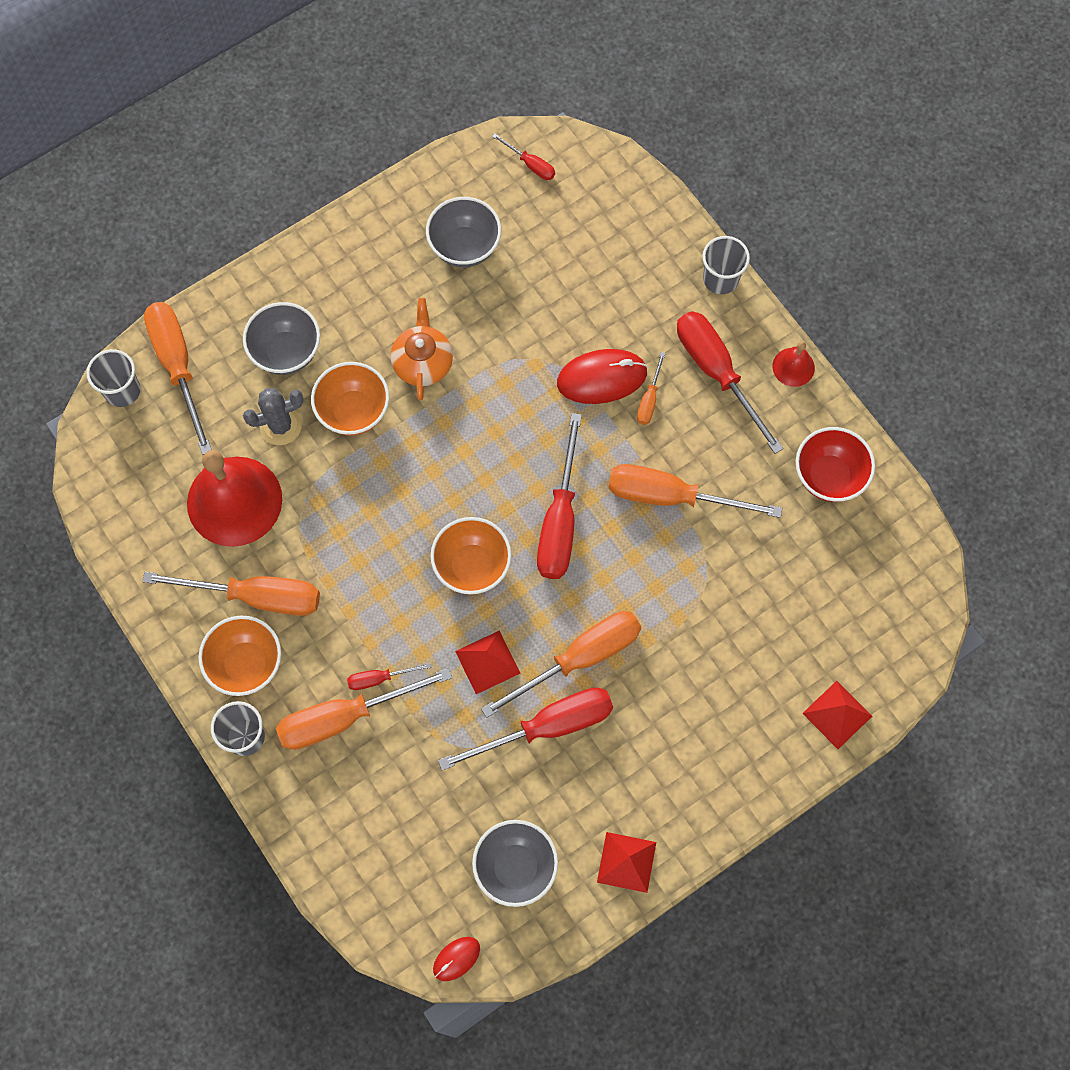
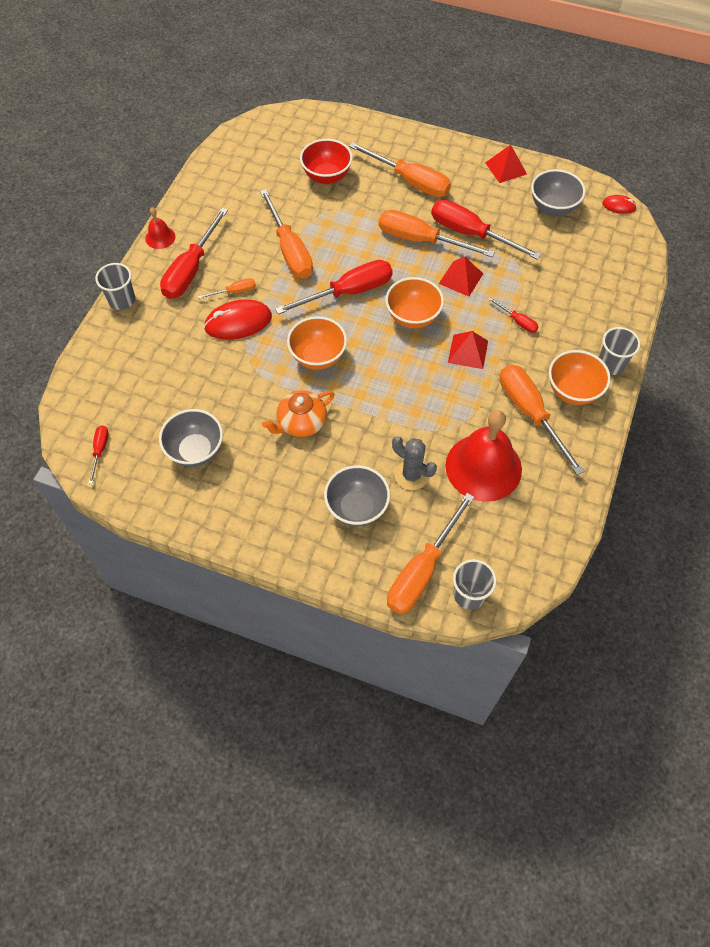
camera: 125 degrees left, 10 degrees down
orange screwdriver [276,668,452,750] -> orange screwdriver moved to [349,142,451,197]
orange bowl [311,362,389,436] -> orange bowl moved to [287,316,347,370]
red mouse [557,349,648,404] -> red mouse turned 60 degrees counterclockwise [204,300,272,340]
red bowl [796,427,875,502] -> red bowl moved to [300,139,353,184]
red pyramid [802,681,872,749] -> red pyramid moved to [448,331,488,369]

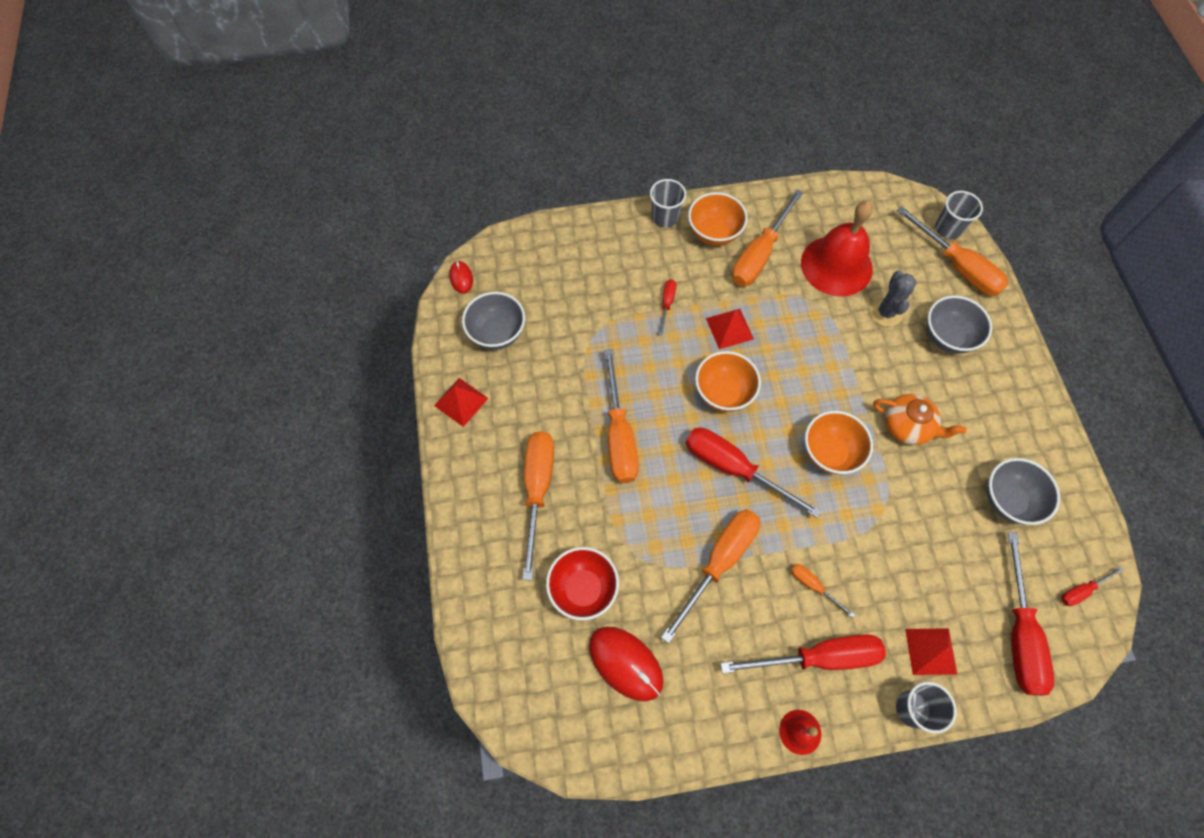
camera: 120 degrees left, 5 degrees up
red mouse [204,300,272,340] -> red mouse moved to [589,627,664,701]
orange screwdriver [387,493,474,614] -> orange screwdriver turned 45 degrees clockwise [896,206,1009,296]
red screwdriver [431,200,541,260] -> red screwdriver moved to [1008,532,1054,695]
red pyramid [439,257,483,297] -> red pyramid moved to [905,628,957,675]

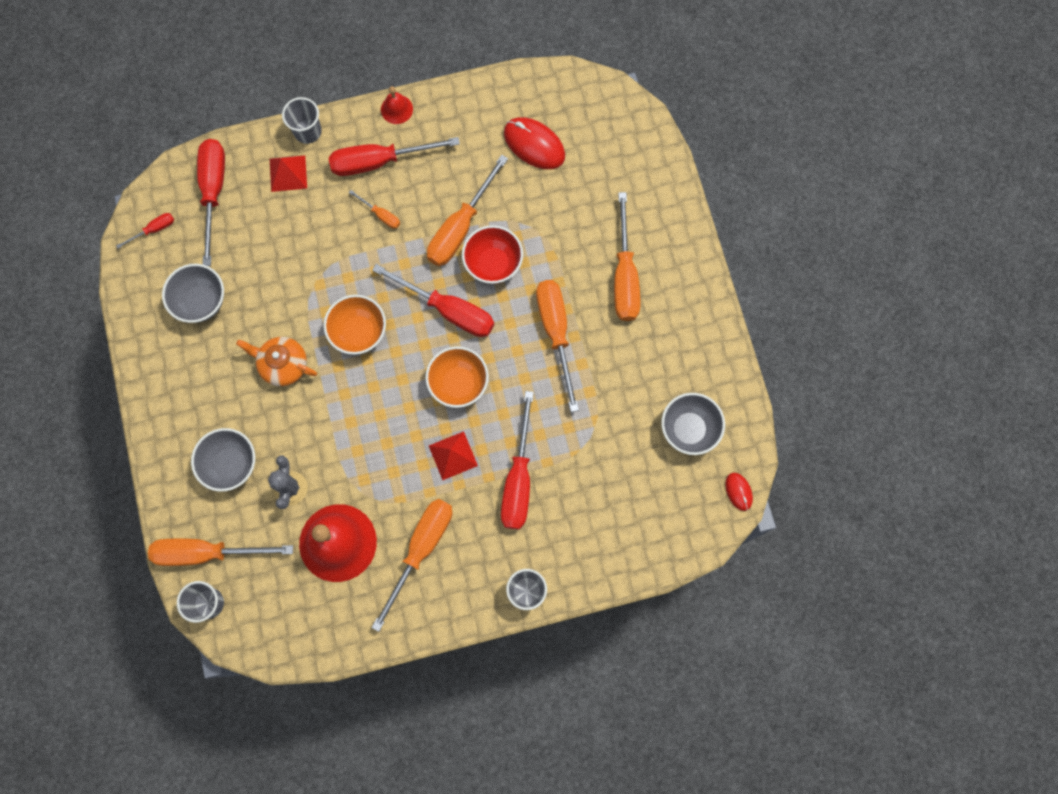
camera: 175 degrees right, 10 degrees up
red pyramid [434,378,489,427] -> none
red bowl [546,547,619,620] -> red bowl moved to [462,225,523,284]
red screwdriver [659,280,676,335] -> red screwdriver [501,391,534,529], size x2.13
orange bowl [688,192,748,246] -> none
orange screwdriver [896,206,1009,296] -> orange screwdriver turned 45 degrees counterclockwise [148,538,293,566]

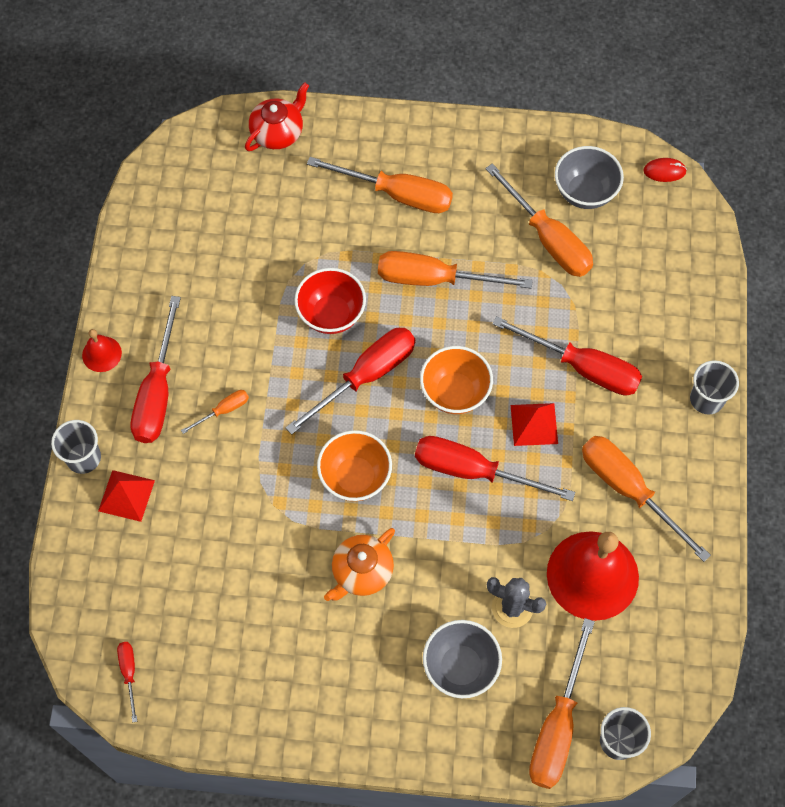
camera: 70 degrees left, 10 degrees down
grey bowl [162,264,224,323] -> none
red screwdriver [197,139,225,266] -> red screwdriver moved to [415,436,575,501]
orange screwdriver [427,155,508,266] -> orange screwdriver moved to [485,164,593,277]
red mouse [504,117,565,169] -> none
none -> red teapot [245,82,309,151]

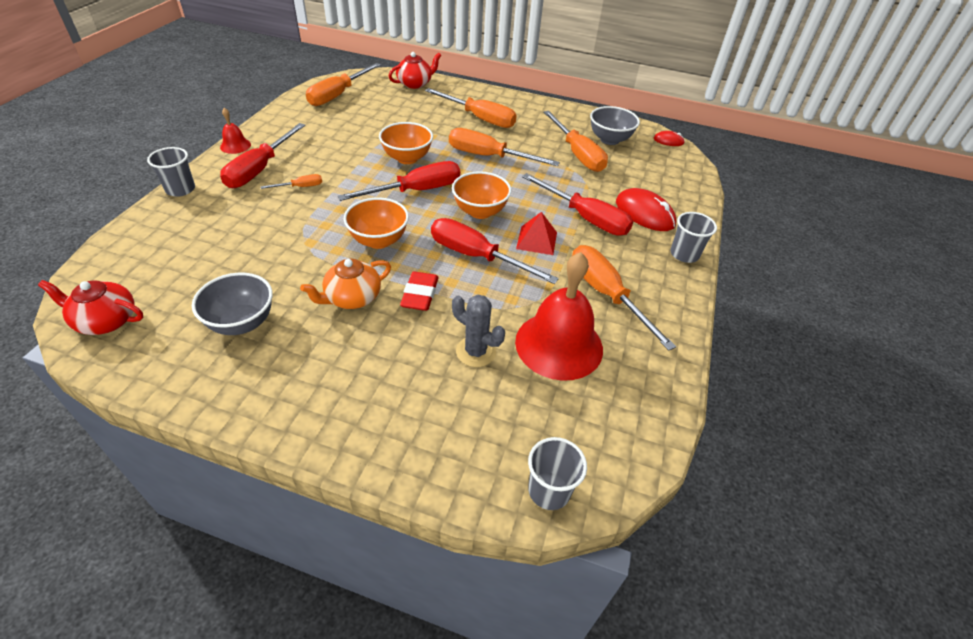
camera: 10 degrees right, 20 degrees down
red pyramid [98,470,155,522] -> none
red screwdriver [117,642,137,723] -> red teapot [38,280,143,335]
red bowl [294,268,366,334] -> orange bowl [379,122,433,164]
grey bowl [423,620,502,698] -> grey bowl moved to [192,273,273,335]
orange screwdriver [529,618,595,789] -> orange screwdriver moved to [306,63,381,106]
none -> red eraser [400,271,439,311]
none -> red mouse [616,188,676,231]

